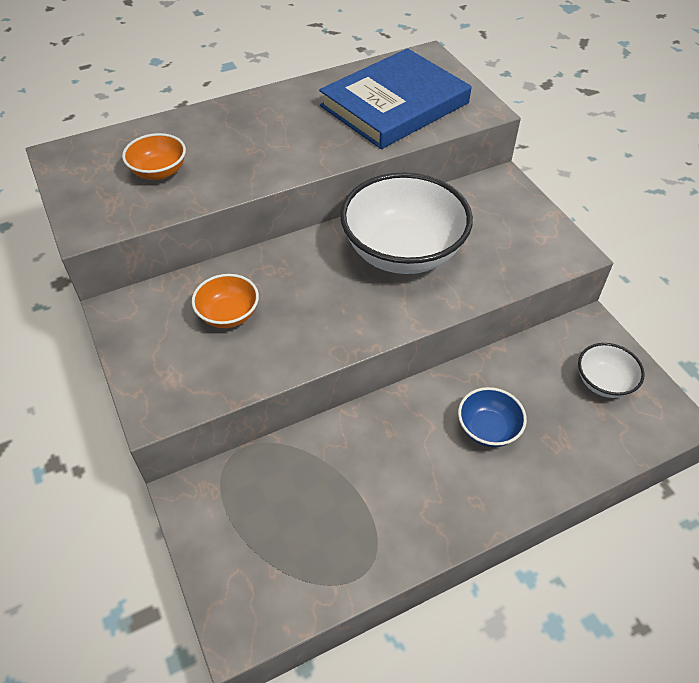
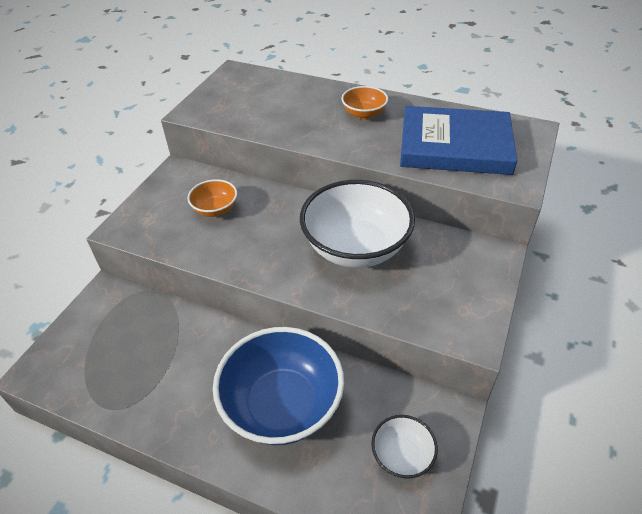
camera: 50 degrees right, 5 degrees down
orange bowl [122,133,186,180] -> orange bowl moved to [341,86,388,119]
blue bowl [458,387,527,447] -> blue bowl [213,327,344,445], size x2.07

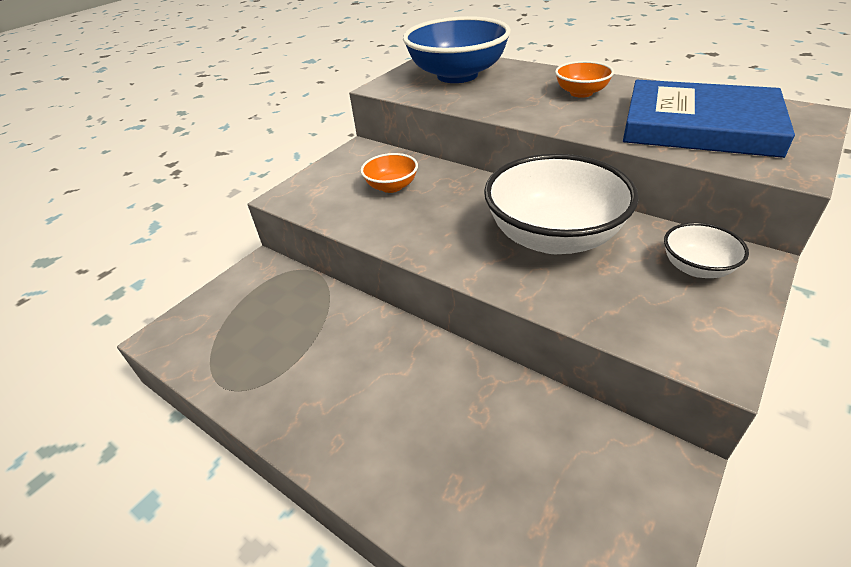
camera: 15 degrees right, 5 degrees down
blue bowl [213,327,344,445] -> blue bowl moved to [403,16,511,83]
white bowl [371,415,438,479] -> white bowl moved to [664,222,749,278]

